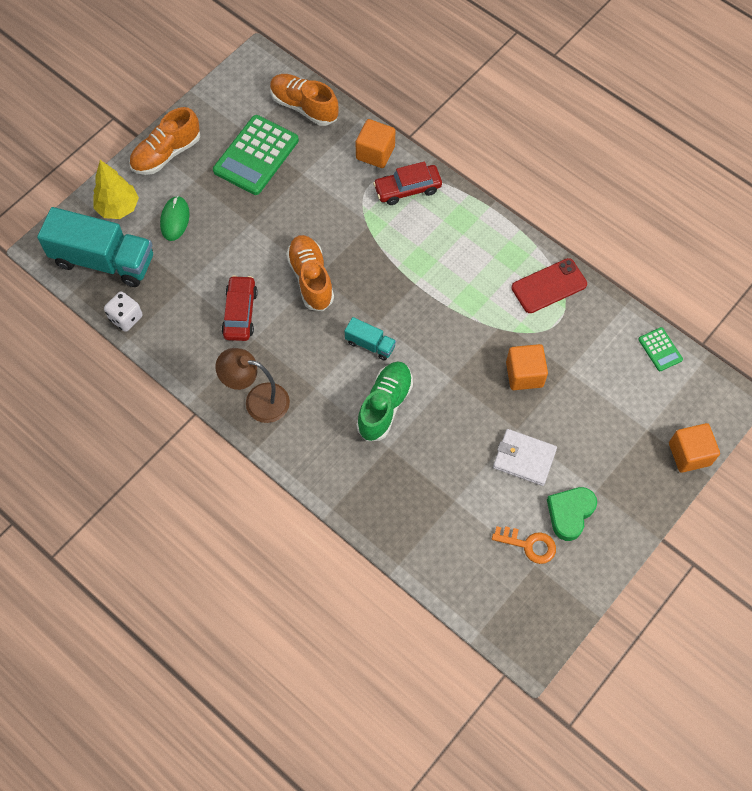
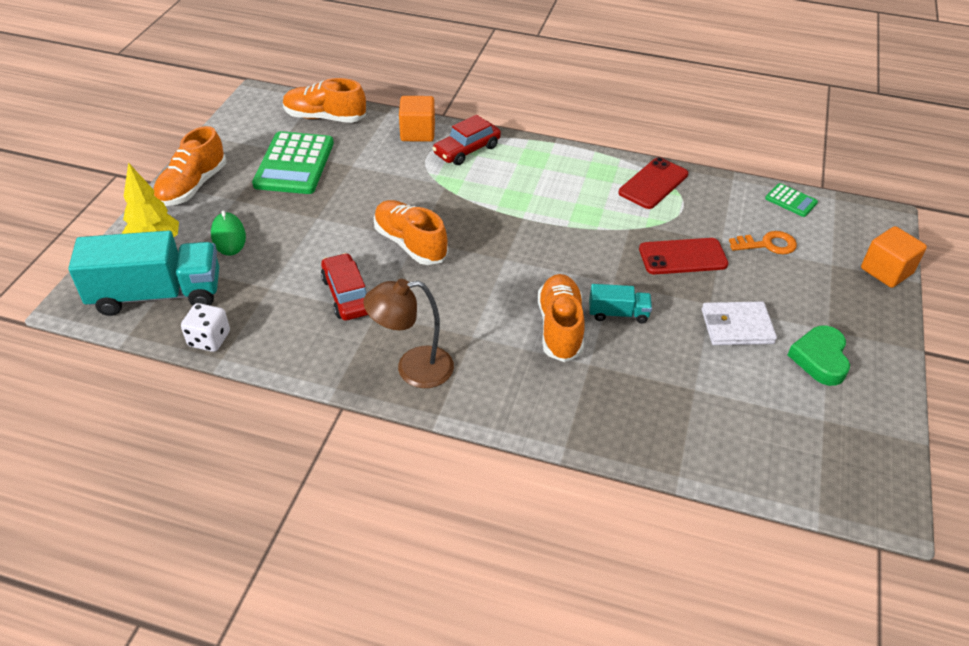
camera: 25 degrees left, 20 degrees down
turquoise truck [344,317,396,361] -> turquoise truck moved to [589,284,652,323]
green shoe [356,361,413,441] -> orange shoe [538,274,585,362]
orange key [492,526,556,564] -> orange key moved to [729,231,797,254]
orange cube [506,344,548,390] -> red phone [639,238,729,274]

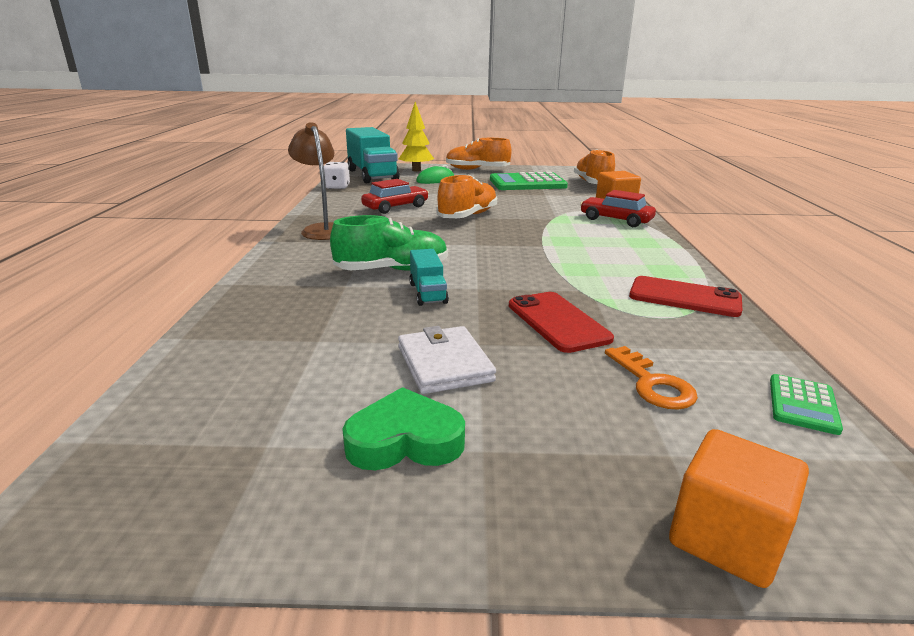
camera: 75 degrees right, 20 degrees down
orange shoe [538,274,585,362] -> green shoe [330,215,448,271]

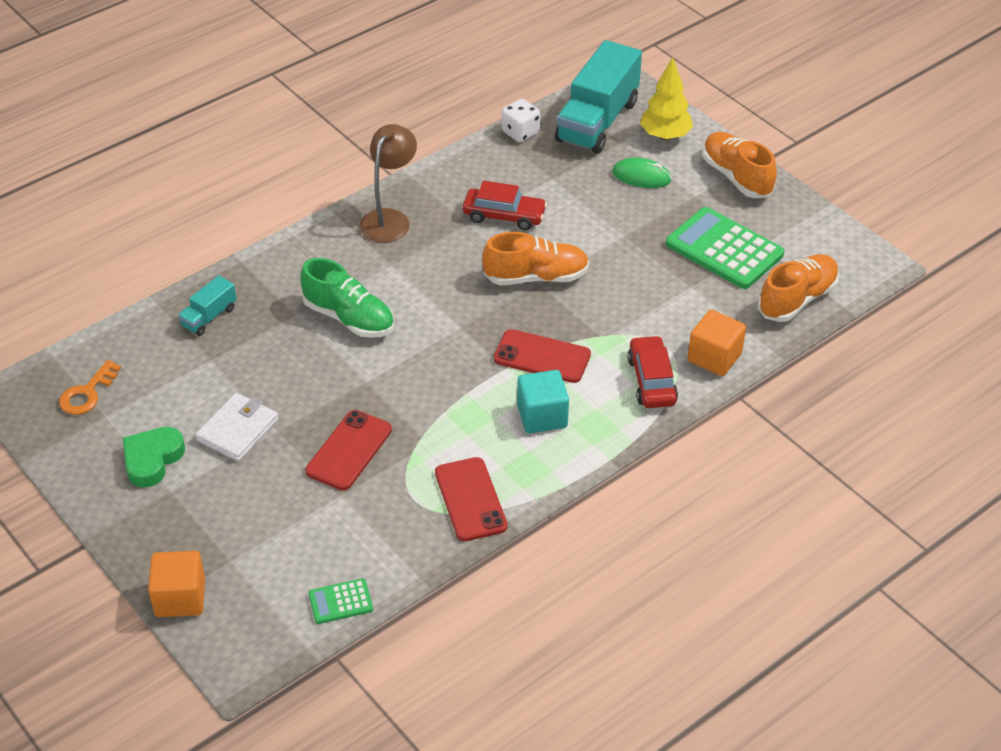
camera: 50 degrees right, 20 degrees up
green heart [342,387,465,470] -> green heart turned 105 degrees counterclockwise [123,427,185,487]
turquoise truck [409,249,449,306] -> turquoise truck moved to [178,275,237,336]
orange key [605,346,698,410] -> orange key moved to [59,360,121,415]
none -> red phone [494,329,591,383]
none -> turquoise cube [517,370,569,433]

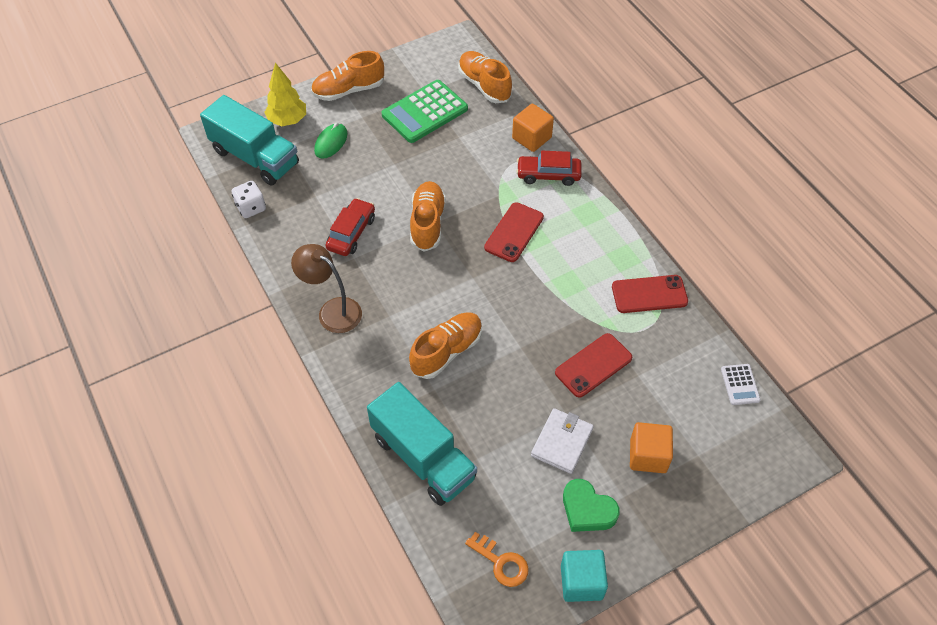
camera: 80 degrees left, 10 degrees up
orange cube [148,551,205,617] -> orange cube moved to [630,422,673,473]
turquoise truck [178,275,237,336] -> turquoise truck [367,382,477,506], size x2.14
white wallet [195,393,279,461] -> white wallet turned 75 degrees clockwise [531,408,594,474]
green shoe [301,258,394,338] -> orange shoe [409,312,482,379]
red phone [305,410,392,490] -> red phone turned 75 degrees counterclockwise [555,333,632,397]
green calculator [308,578,373,624] -> white calculator [721,364,761,405]
turquoise cube [517,370,569,433] -> turquoise cube moved to [561,550,608,602]

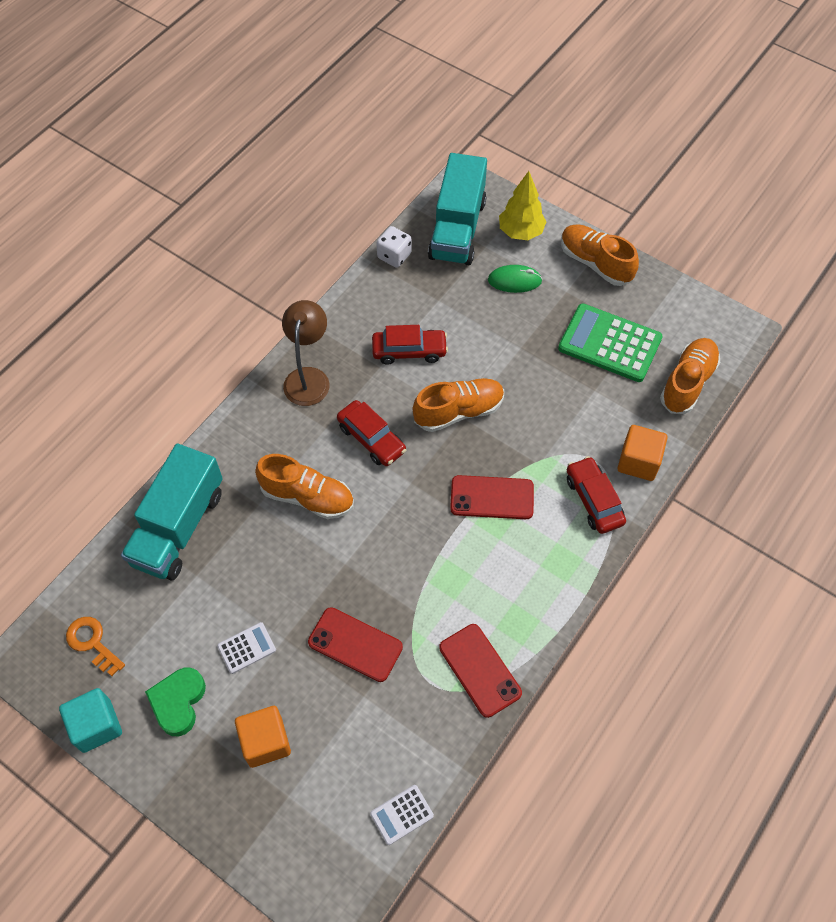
camera: 65 degrees right, 5 degrees up
orange key [465,532,529,587] -> orange key turned 120 degrees clockwise [66,617,125,676]
white wallet [531,408,594,474] -> white calculator [217,622,276,674]
none -> red car [337,400,406,466]

